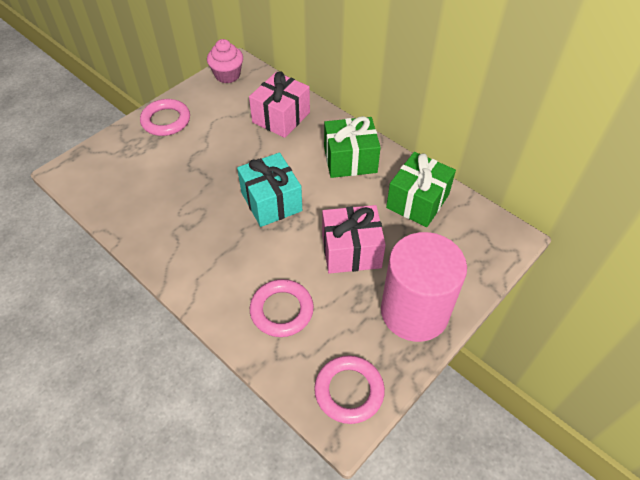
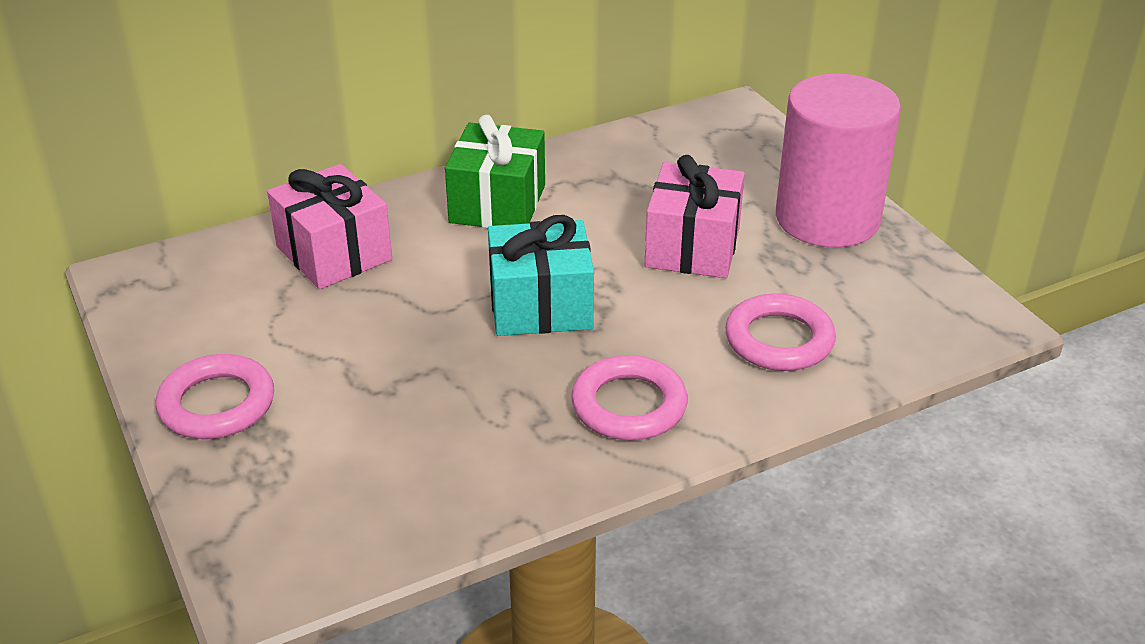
camera: 70 degrees left, 15 degrees down
pink cupcake [207,39,243,83] -> none
pink ring [314,355,385,424] -> pink ring moved to [571,355,688,441]
green gift [386,152,456,227] -> none

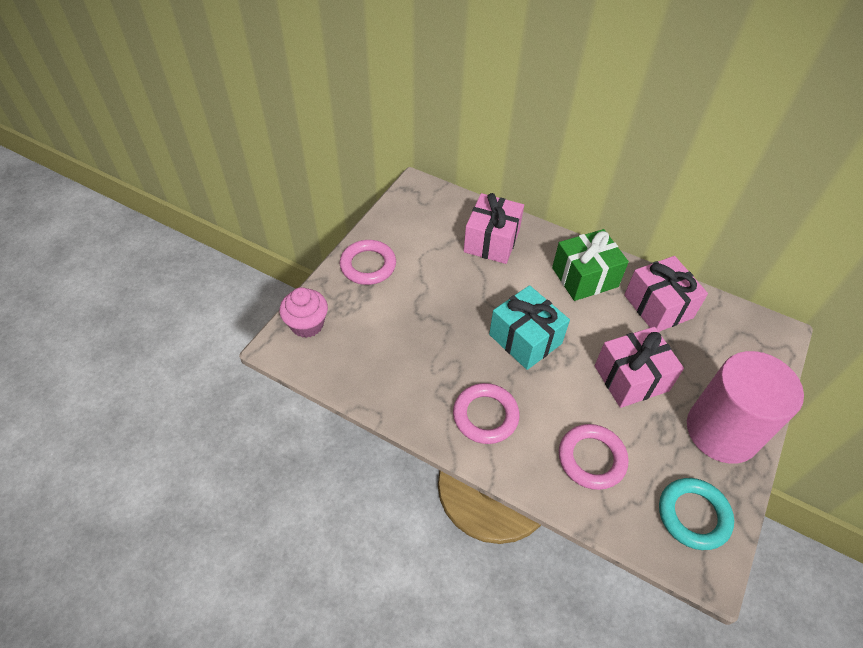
camera: 55 degrees right, 15 degrees up
none -> pink cupcake [279,287,328,338]
none -> pink gift [624,256,708,332]
none -> turquoise ring [659,478,734,550]

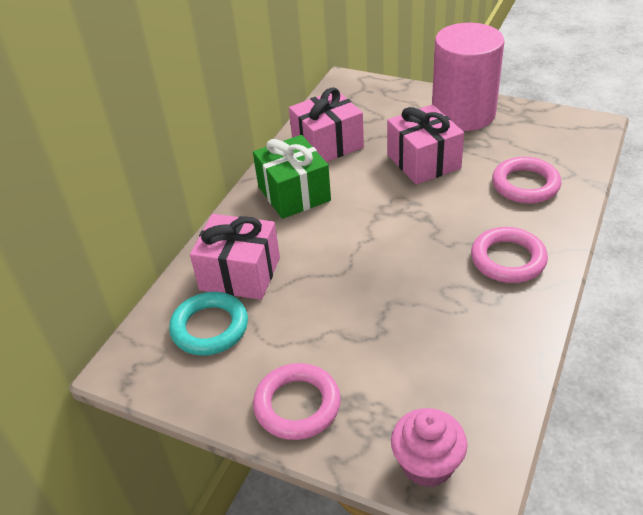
camera: 90 degrees left, 10 degrees down
turquoise gift [489,285,570,370] -> none
turquoise ring [659,478,734,550] -> turquoise ring moved to [169,292,248,356]

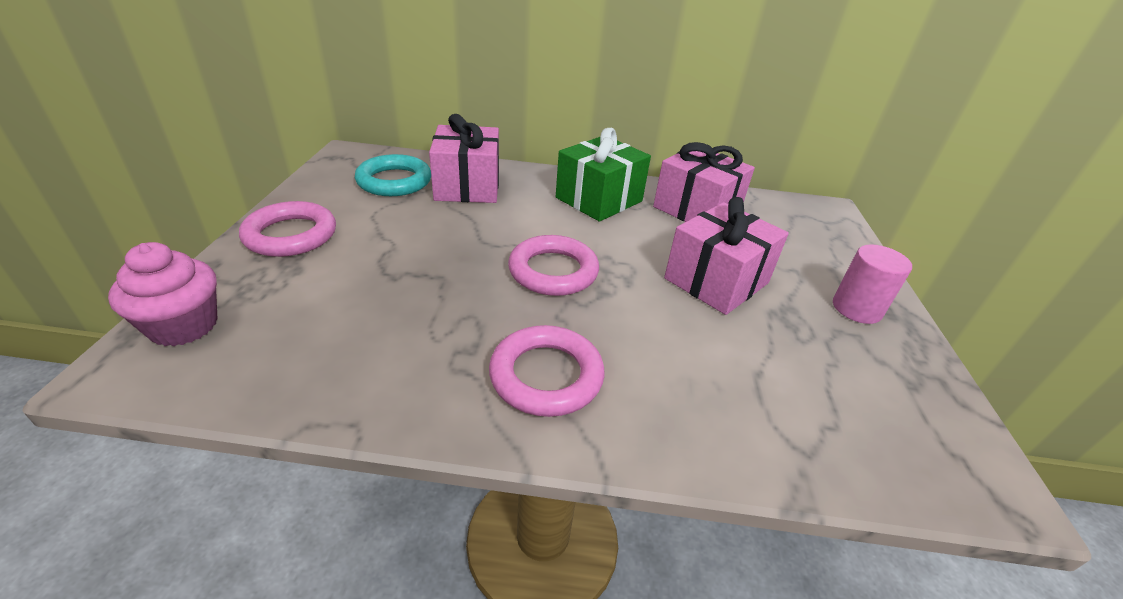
camera: 65 degrees right, 5 degrees down
pink cylinder [432,23,504,131] -> pink cylinder [833,244,912,324], size x0.48
pink ring [492,157,561,204] -> pink ring moved to [508,235,599,296]

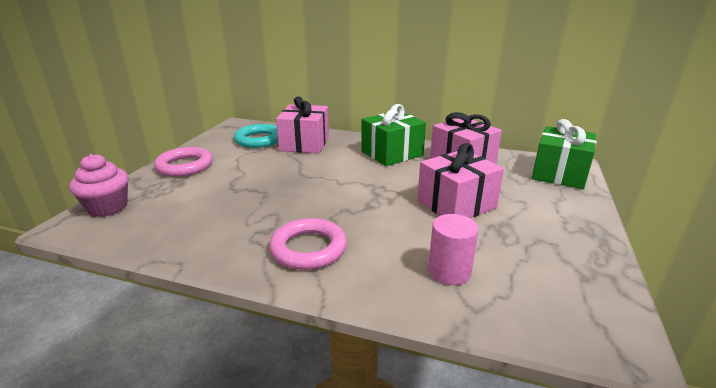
camera: 15 degrees right, 10 degrees down
pink ring [508,235,599,296] -> none
pink cylinder [833,244,912,324] -> pink cylinder moved to [428,214,479,285]
none -> green gift [532,119,596,189]

